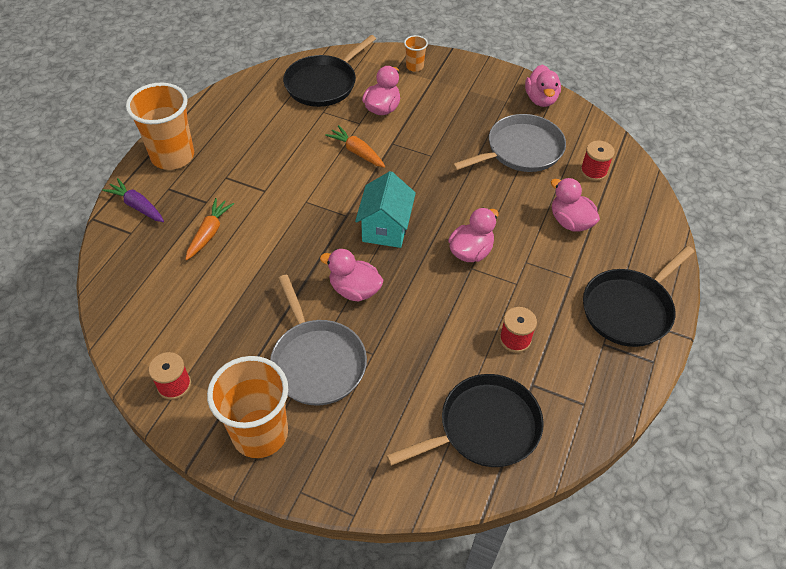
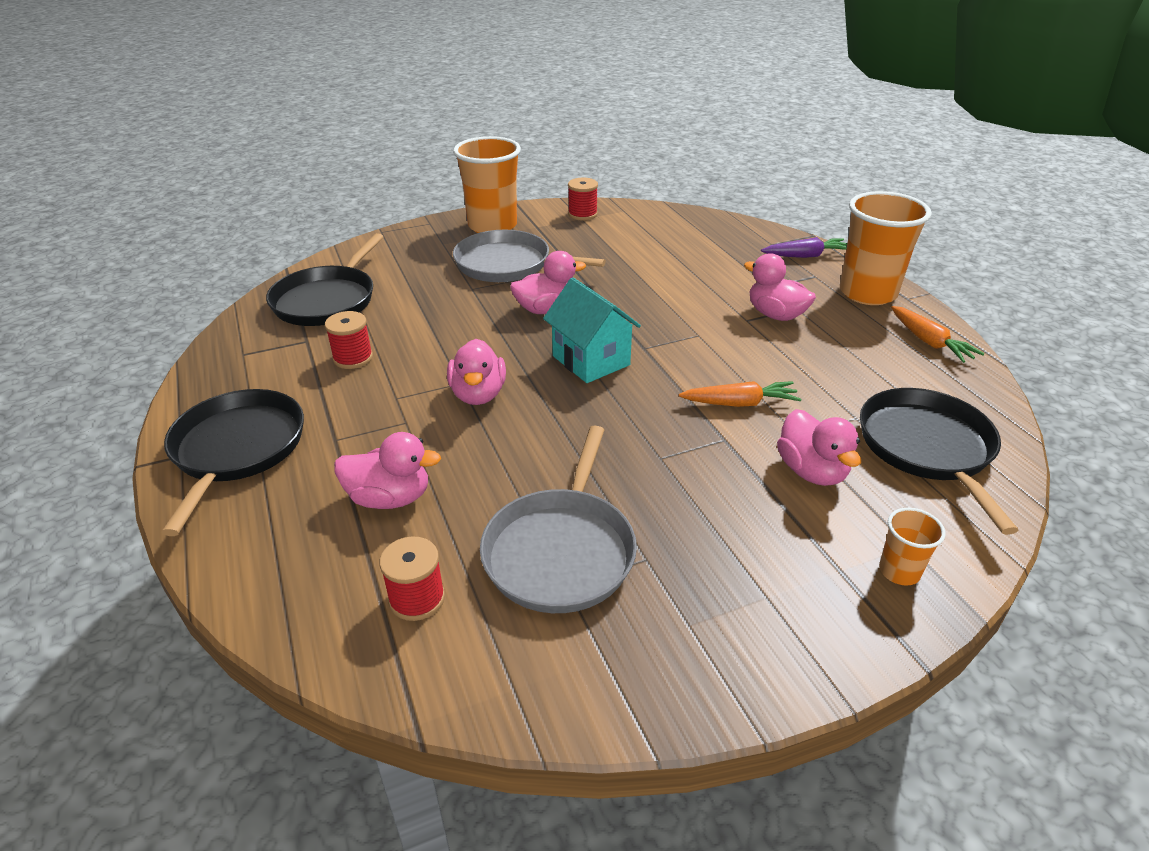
camera: 135 degrees right, 15 degrees down
orange carrot [185,198,234,260] -> orange carrot moved to [891,306,985,363]
pink duck [525,65,561,107] -> pink duck moved to [744,253,816,321]

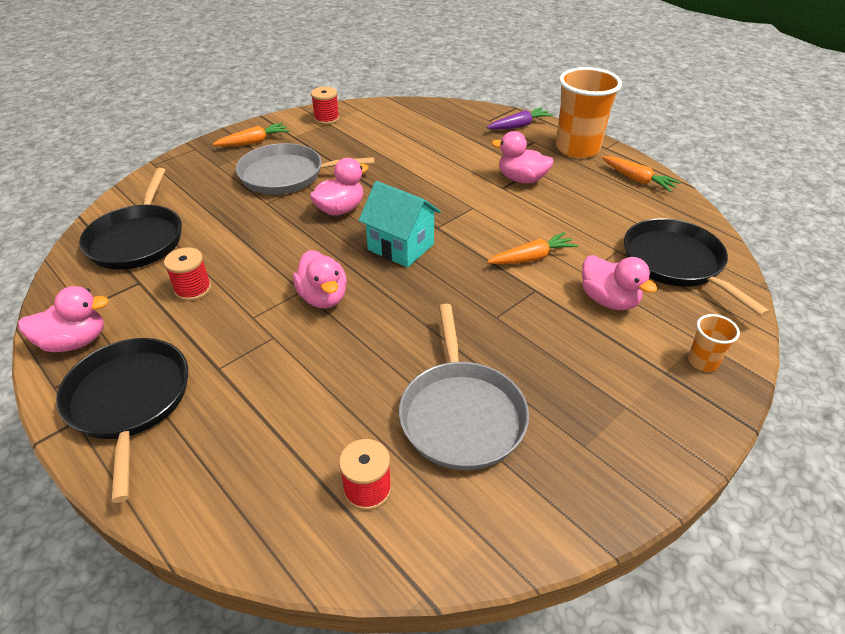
camera: 20 degrees left, 5 degrees up
pink duck [334,432,441,509] -> pink duck moved to [18,286,109,352]
orange cup [453,136,521,233] -> orange carrot [213,123,290,147]

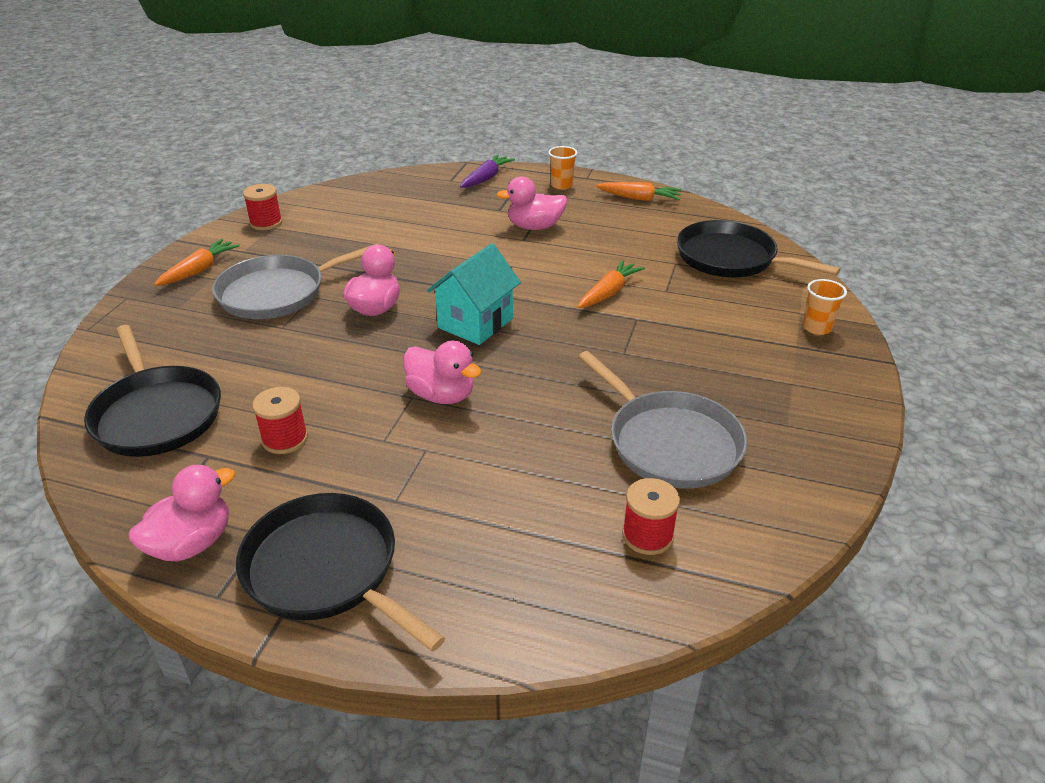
camera: 30 degrees left, 5 degrees down
turquoise house [358,181,441,268] -> turquoise house turned 60 degrees counterclockwise [427,243,521,345]
orange cup [556,67,622,158] -> orange cup [548,146,577,190], size x0.46
pink duck [582,255,657,310] -> none

